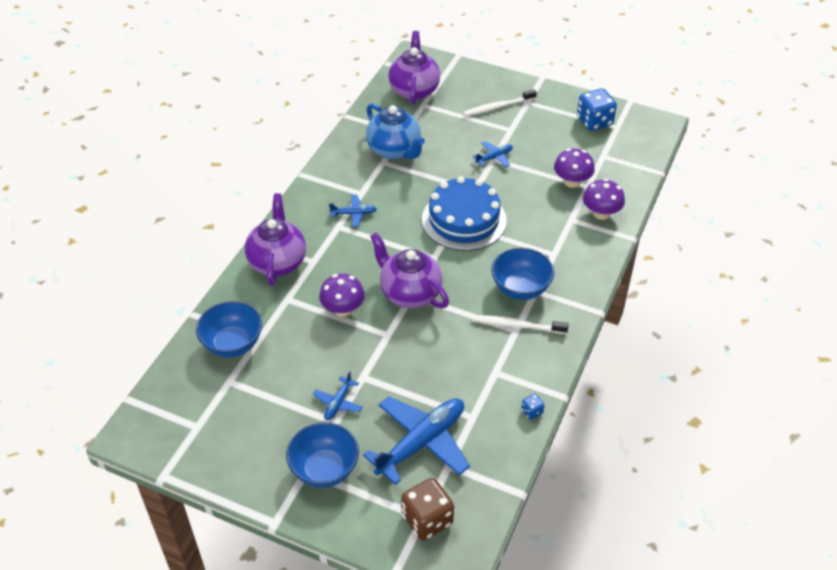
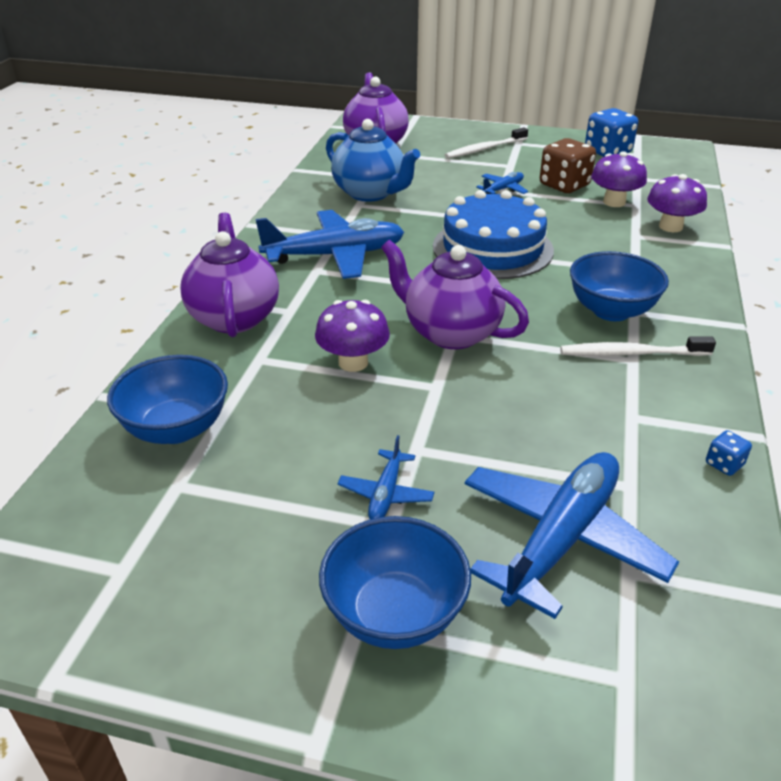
camera: 10 degrees left, 10 degrees down
blue plane [329,195,377,227] -> blue plane [255,210,404,279], size x2.13
brown dice [401,478,454,540] -> brown dice moved to [540,138,596,193]

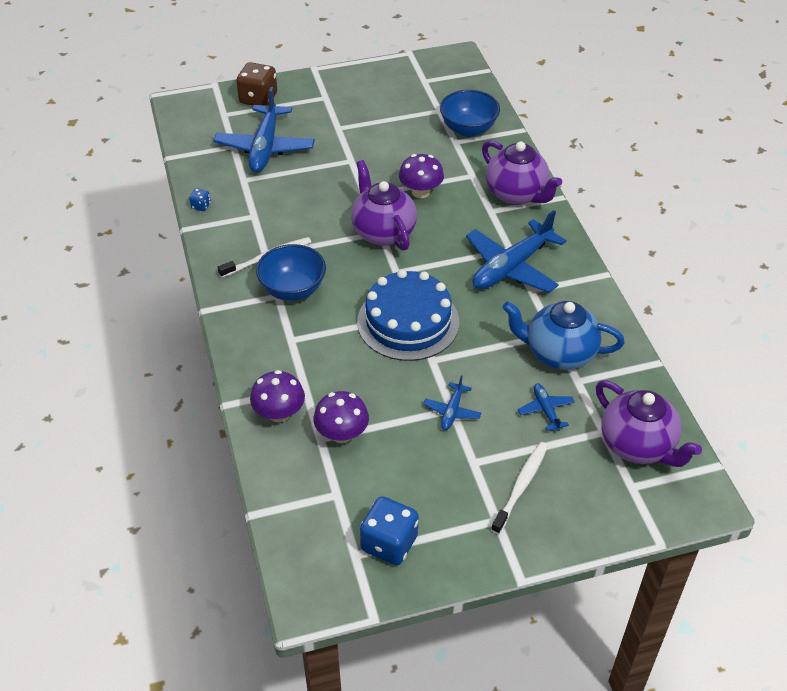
camera: 150 degrees right, 10 degrees up
blue bowl [319,516,471,649] -> none
blue plane [338,435,434,519] -> blue plane moved to [518,383,575,431]
purple teapot [381,240,529,349] -> purple teapot turned 120 degrees counterclockwise [351,160,417,251]
brown dice [540,138,596,193] -> brown dice moved to [236,62,277,106]

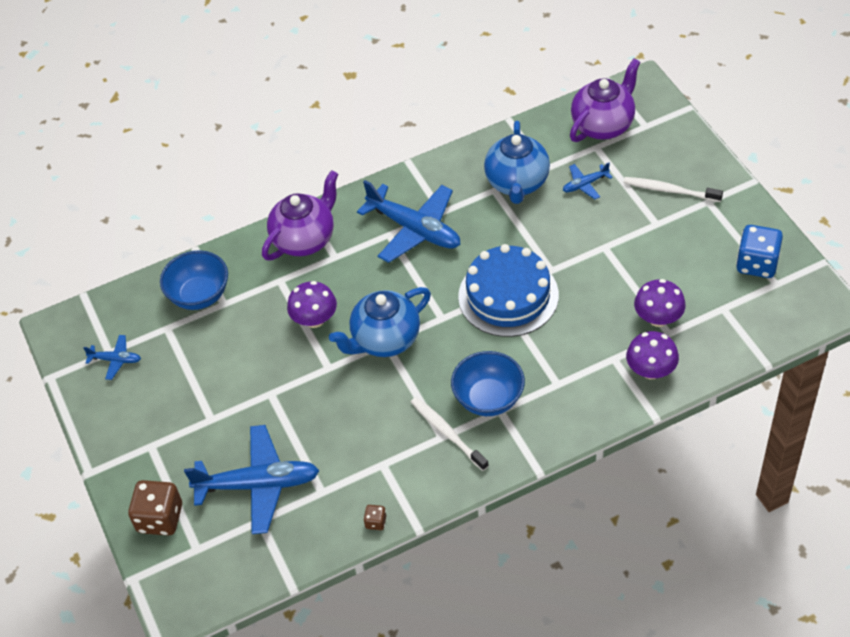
camera: 95 degrees left, 5 degrees up
blue dice [189,188,211,211] -> brown dice [363,505,386,530]
purple teapot [351,160,417,251] -> blue teapot [329,287,431,357]
blue plane [423,375,481,430] -> blue plane moved to [83,335,141,380]

